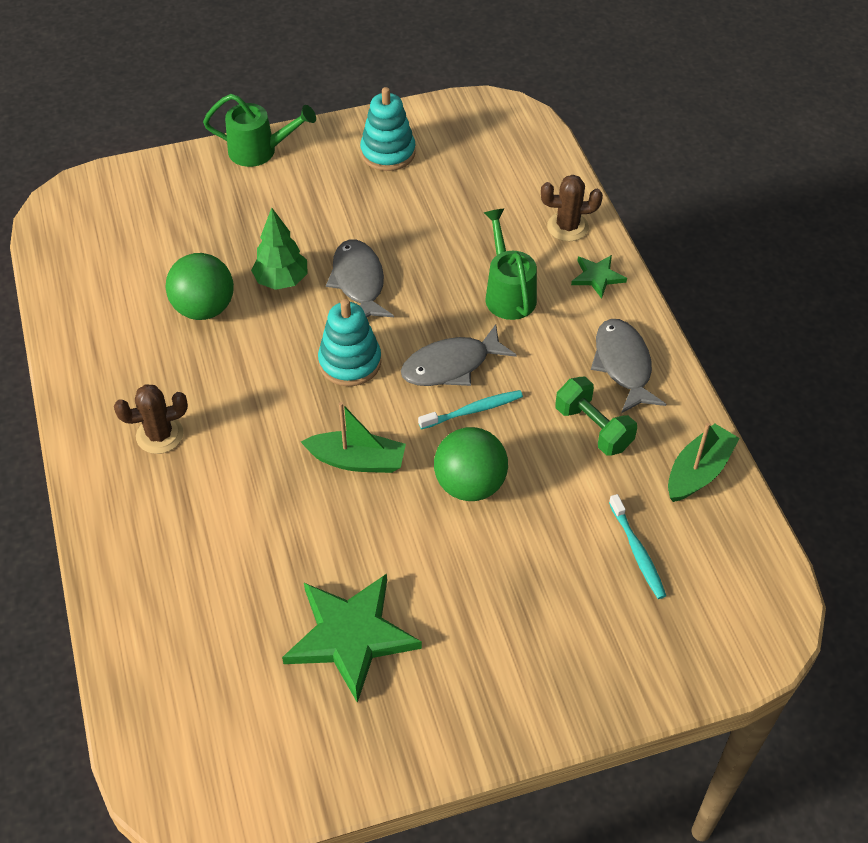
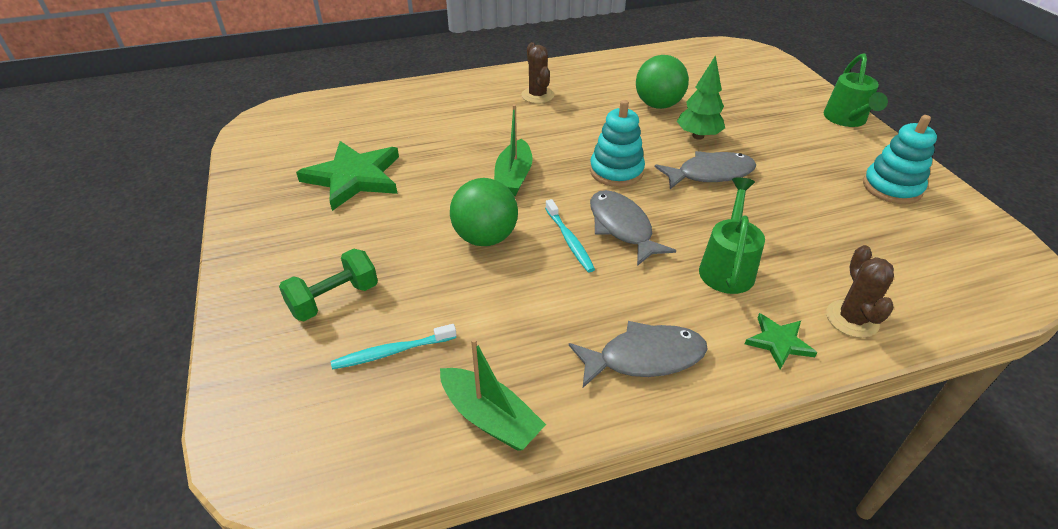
camera: 90 degrees right, 10 degrees down
green watering can [484,209,537,320] -> green watering can turned 60 degrees counterclockwise [699,177,765,294]
green dumbbell [555,377,637,456] -> green dumbbell moved to [279,249,378,321]

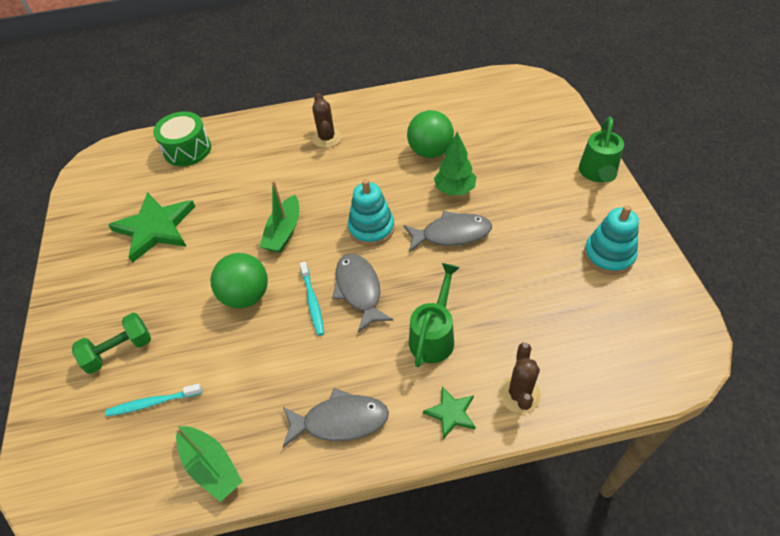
camera: 10 degrees right, 10 degrees up
none -> green drum [153,112,211,166]

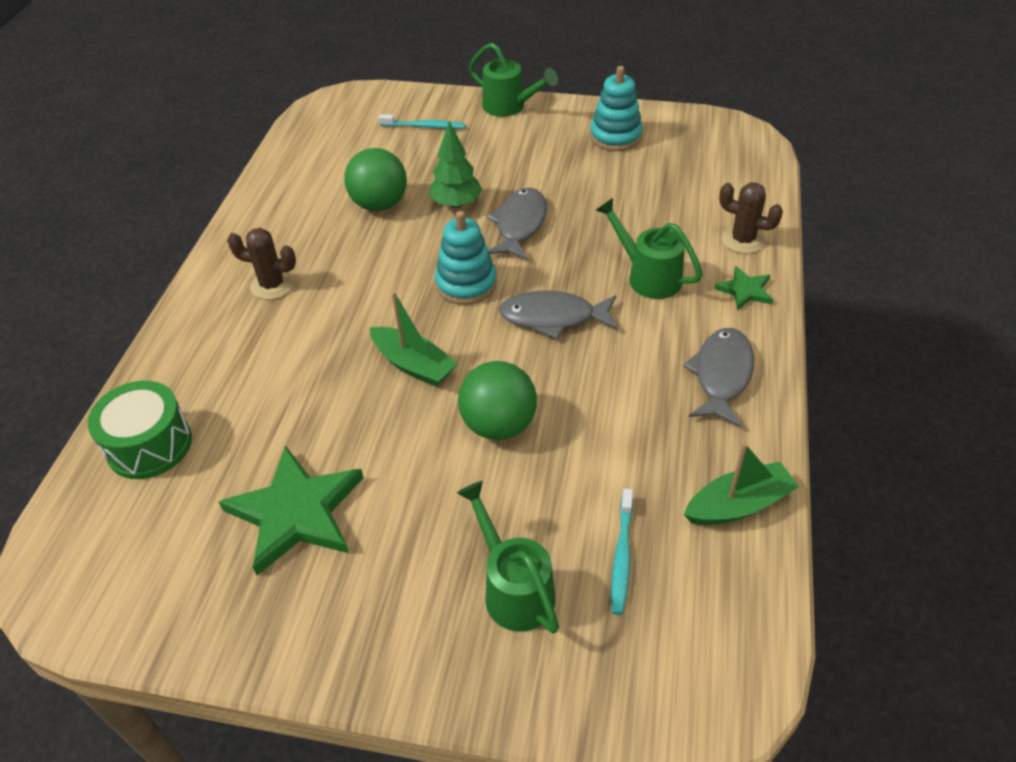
camera: 70 degrees left, 5 degrees down
green dumbbell [72,313,151,374] -> green watering can [457,481,559,633]
turquoise toothbrush [300,261,324,336] -> turquoise toothbrush moved to [379,114,466,129]

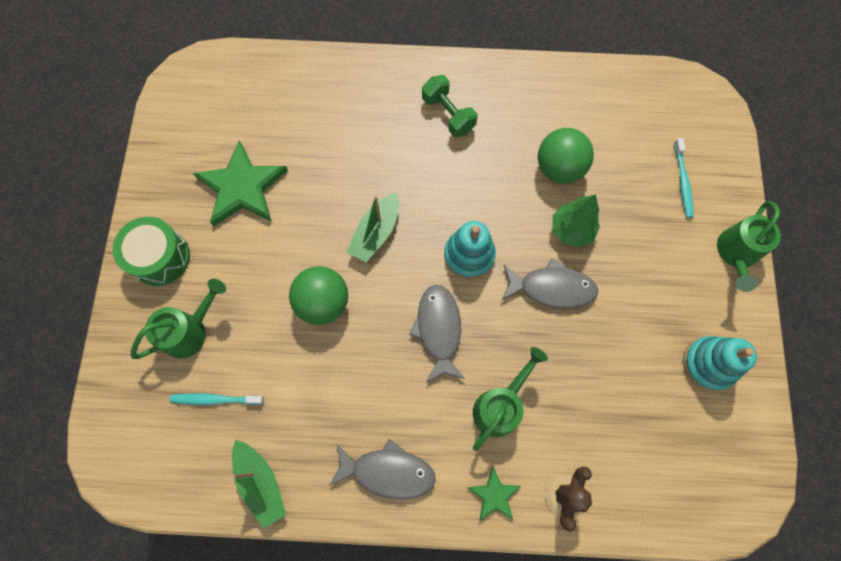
camera: 80 degrees right, 25 degrees up
green drum [88,381,192,479] -> green drum moved to [113,217,190,286]
brown cactus [227,228,296,300] -> green dumbbell [422,75,477,137]

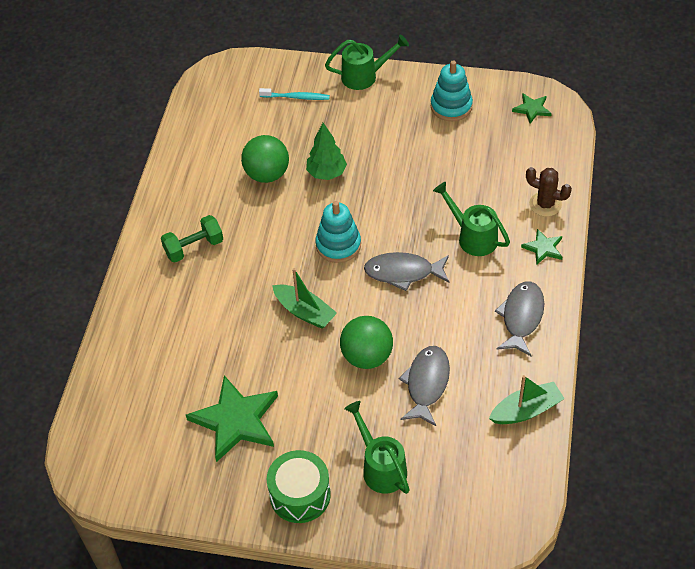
camera: 80 degrees left, 20 degrees down
turquoise toothbrush [170,393,264,405] -> none
grey fish [502,258,598,308] -> grey fish moved to [399,346,450,426]
green watering can [717,201,781,292] -> green watering can turned 45 degrees counterclockwise [325,35,409,90]
none -> green star [512,93,552,124]

